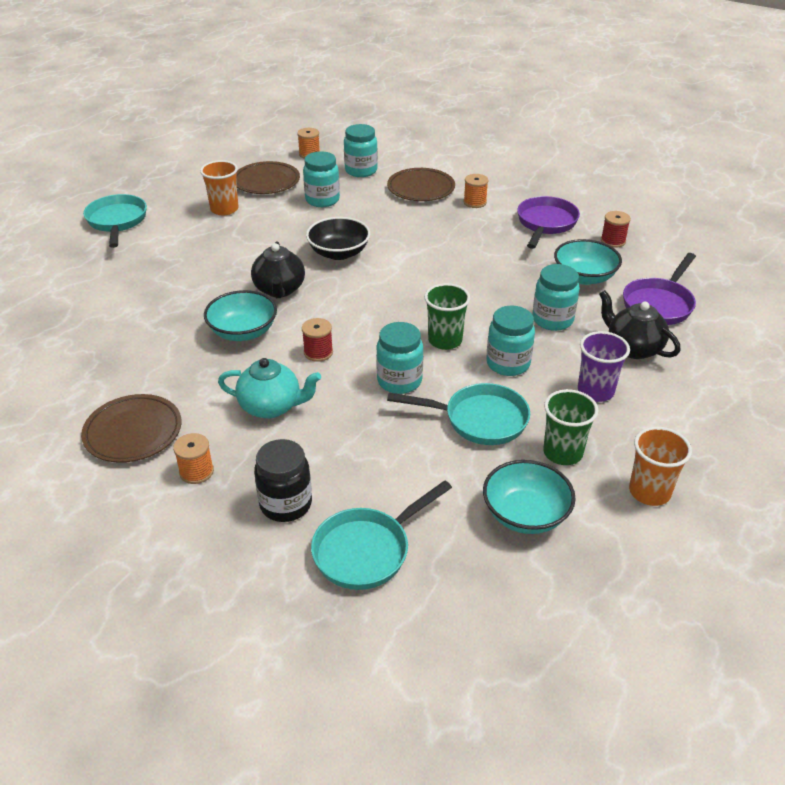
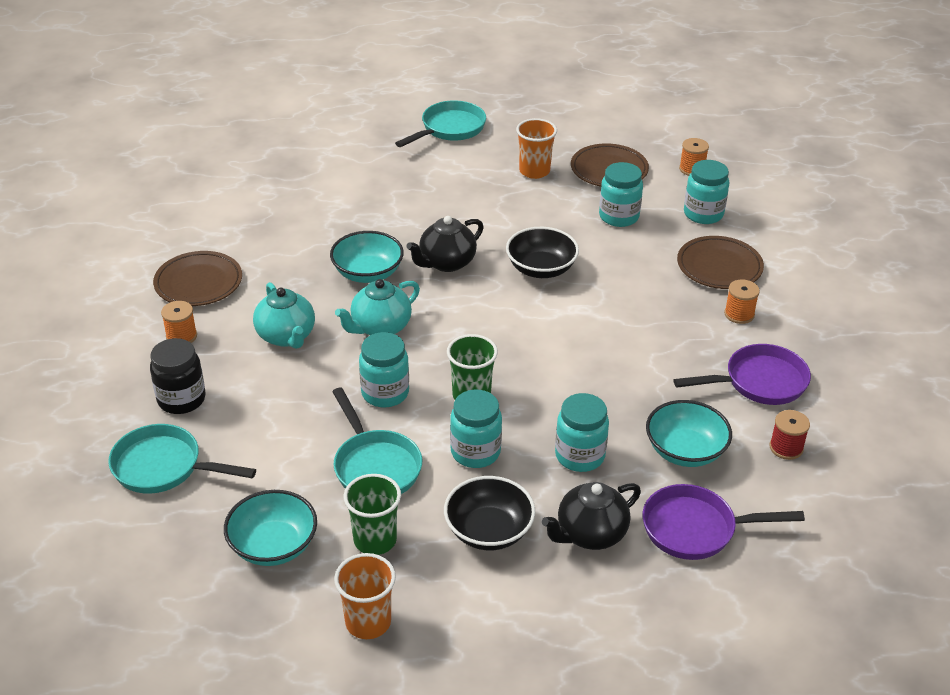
camera: 55 degrees right, 0 degrees up
red spool [302,318,333,362] -> turquoise teapot [335,279,420,335]
purple cup [578,331,630,402] -> black bowl [444,476,535,550]
black teapot [599,290,680,359] -> black teapot turned 135 degrees counterclockwise [542,482,641,550]

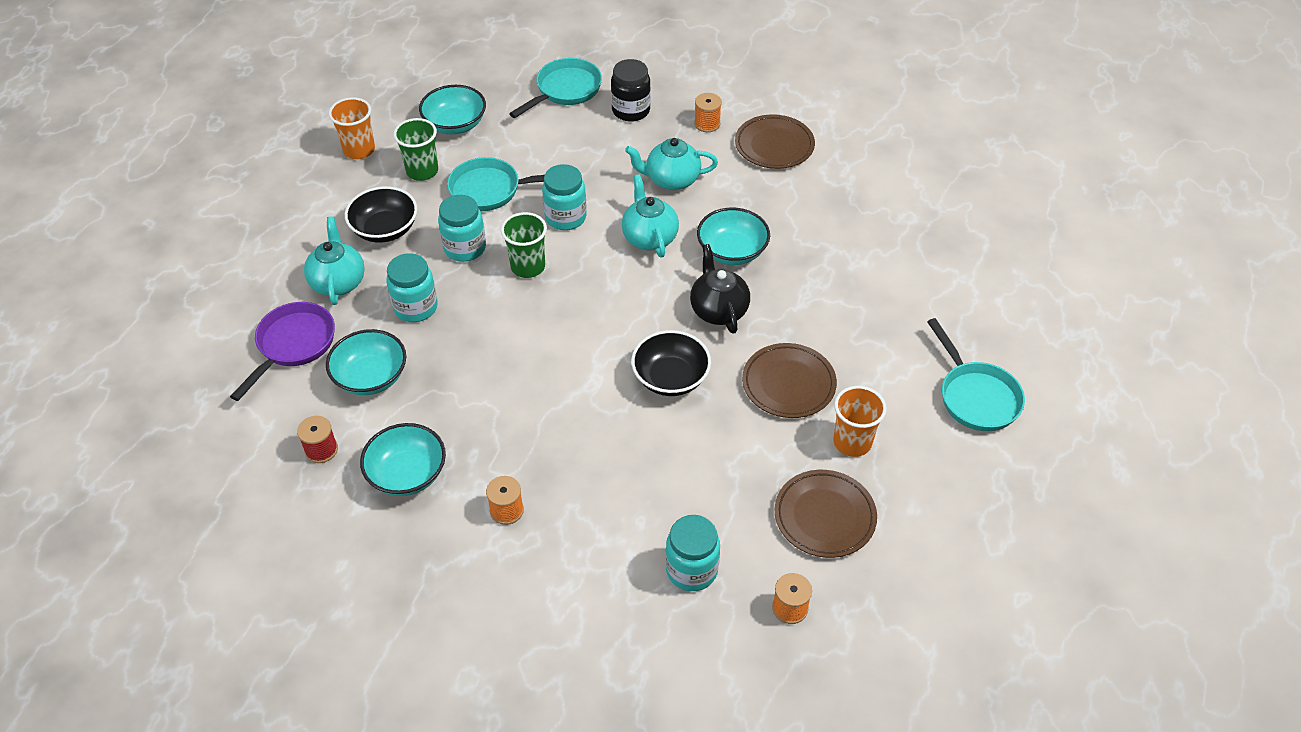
camera: 115 degrees right, 10 degrees up
black teapot [542,482,641,550] -> turquoise teapot [304,216,365,305]
turquoise jar [599,162,643,227] -> none
purple pan [674,344,811,405] -> turquoise bowl [360,423,446,496]
brown plate [677,236,764,289] -> brown plate moved to [742,343,837,418]

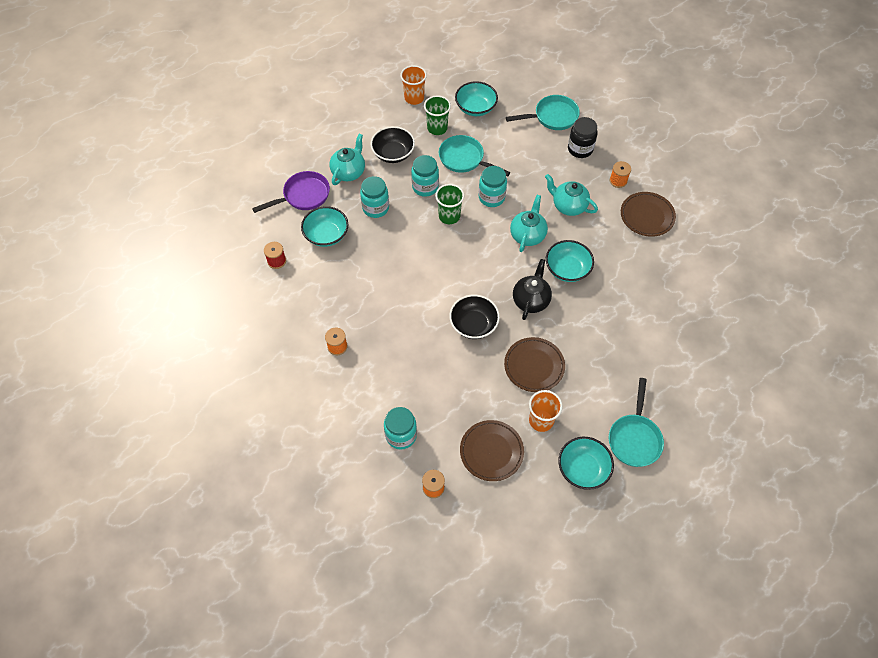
camera: 35 degrees right, 10 degrees up
turquoise bowl [360,423,446,496] -> turquoise bowl moved to [558,437,614,490]

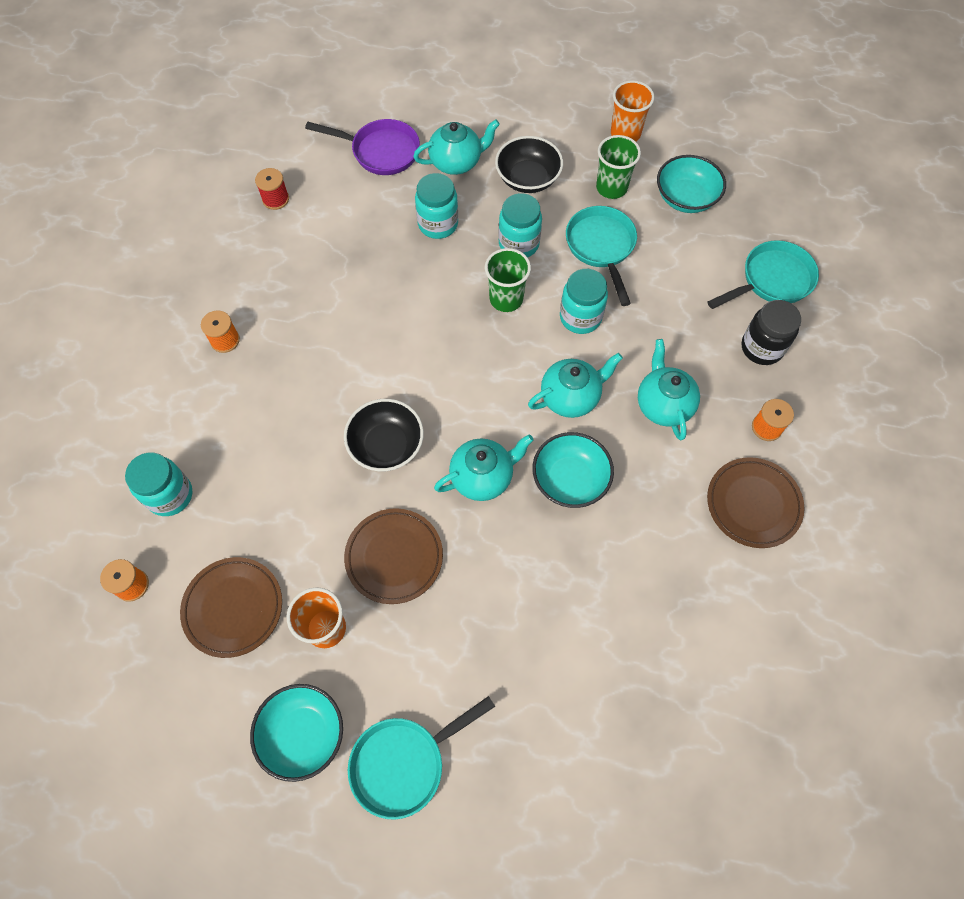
camera: 45 degrees right, 5 degrees up
turquoise bowl [301,206,348,247] -> none
turquoise pan [506,95,580,130] -> turquoise pan turned 60 degrees counterclockwise [707,240,819,309]
black teapot [513,259,552,320] -> turquoise teapot [434,434,533,501]

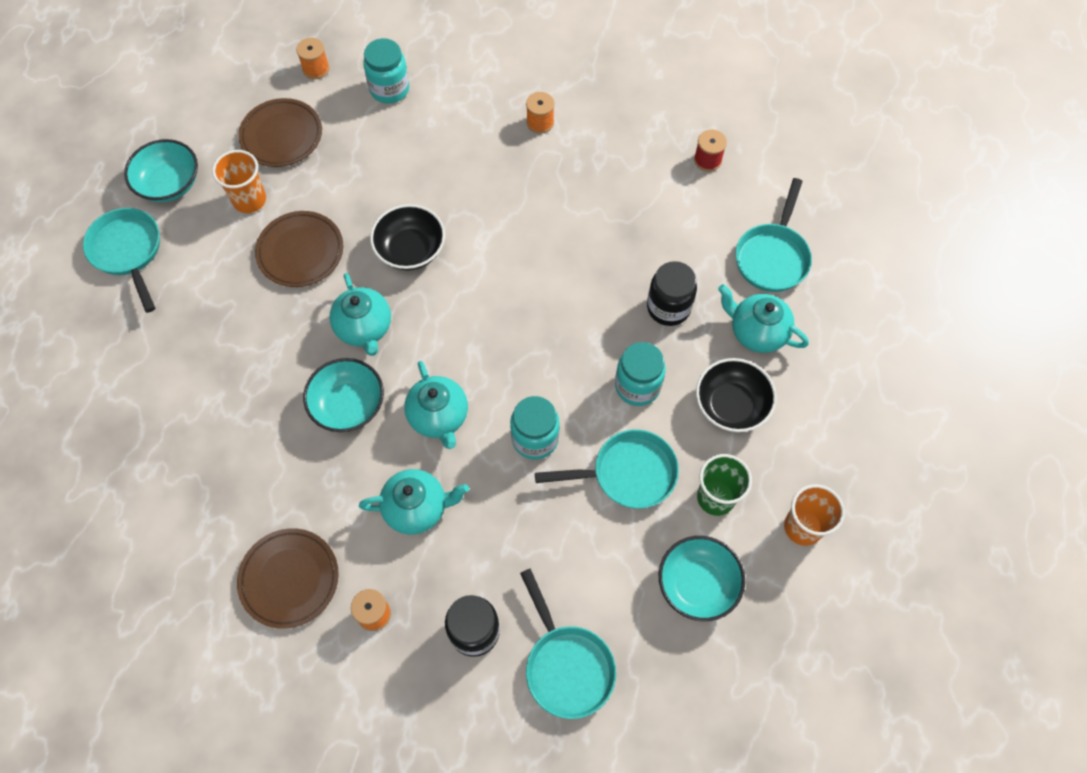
camera: 95 degrees right, 0 degrees up
purple pan [305,119,420,175] -> turquoise pan [735,178,812,292]
turquoise teapot [413,120,500,175] -> turquoise teapot turned 135 degrees clockwise [718,284,809,353]
turquoise jar [415,173,458,239] -> black jar [647,261,697,326]
green cup [485,248,531,312] -> none

